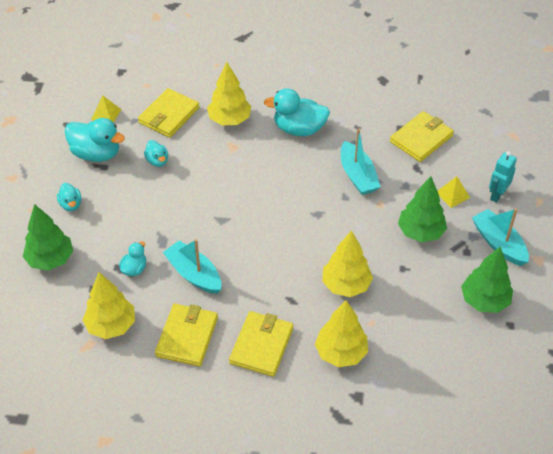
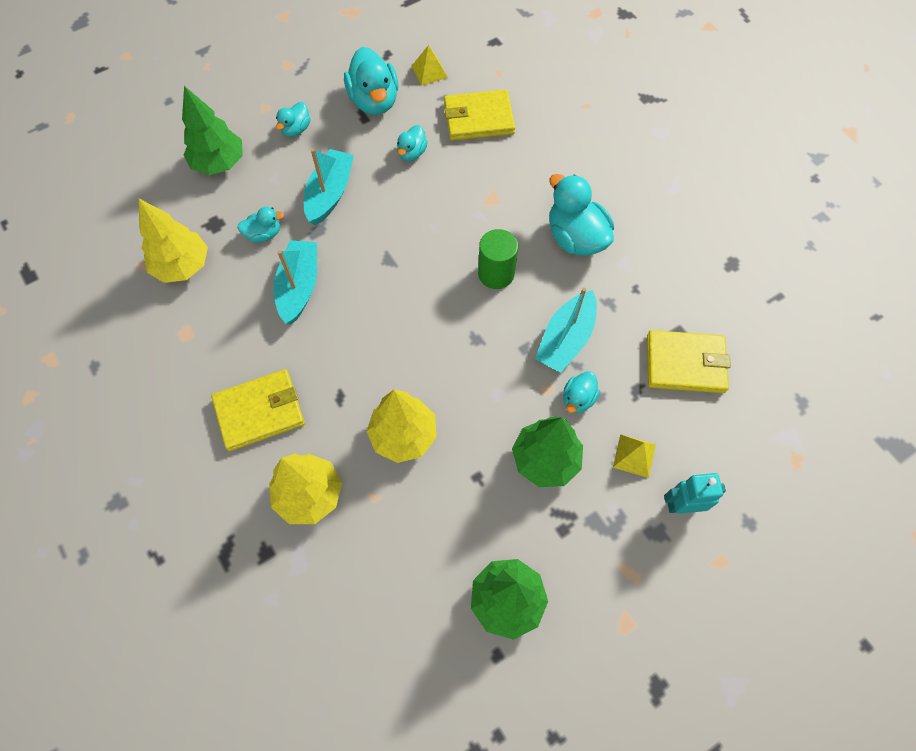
camera: 50 degrees right, 15 degrees up
yellow wallet [155,304,218,367] -> none
yellow tree [207,62,251,125] -> none
turquoise boat [472,208,529,266] -> turquoise boat moved to [304,149,354,225]
none -> green cylinder [478,229,518,289]
none -> turquoise duck [563,371,600,413]

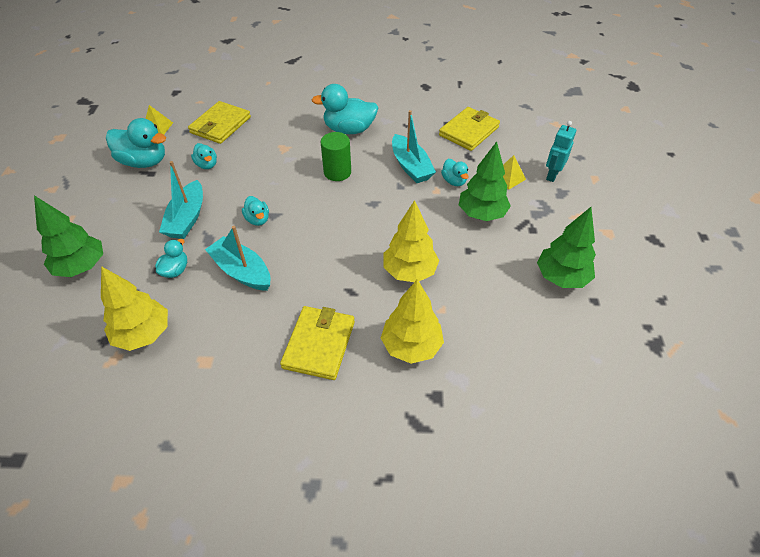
camera: 55 degrees left, 15 degrees down
turquoise duck [276,102,310,137] -> turquoise duck moved to [242,196,269,226]
turquoise boat [304,149,354,225] -> turquoise boat turned 135 degrees counterclockwise [159,161,203,239]

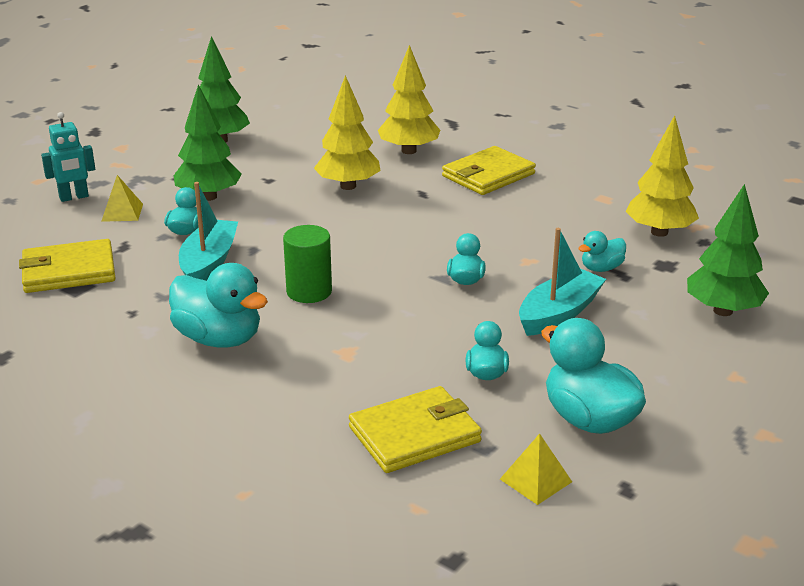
camera: 145 degrees left, 20 degrees down
turquoise boat [205,226,270,291] -> none

